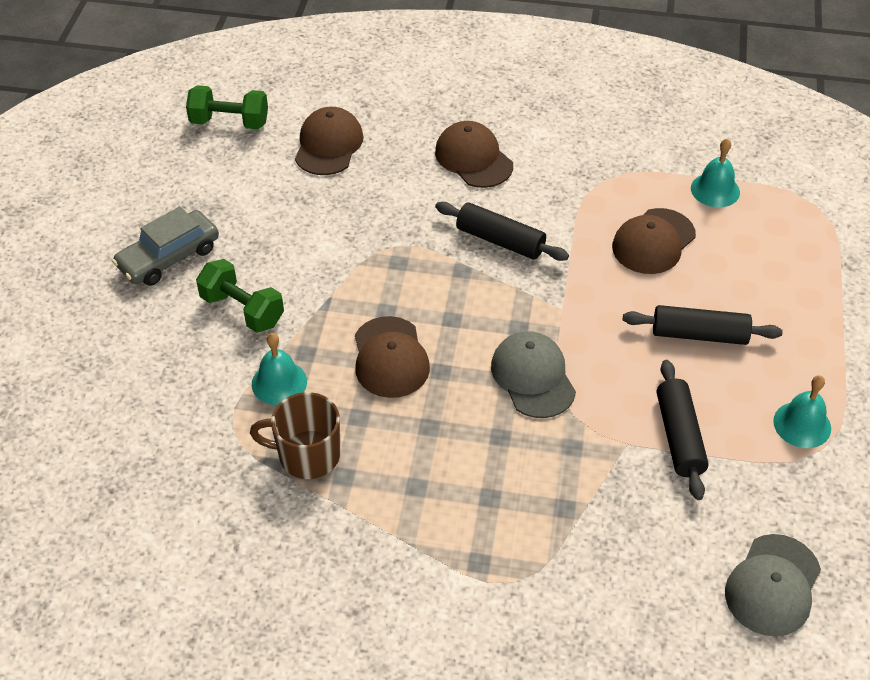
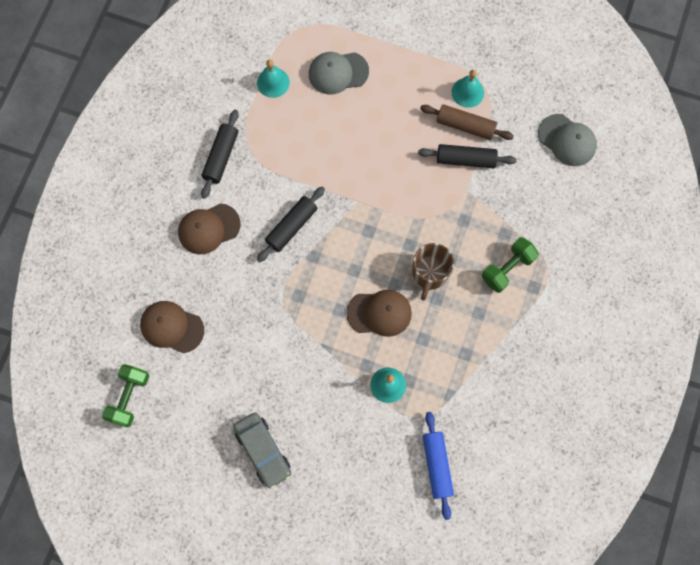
camera: 80 degrees left, 25 degrees up
green dumbbell [196,259,284,333] -> green dumbbell moved to [482,237,539,293]
brown mug [250,392,340,479] -> brown mug moved to [412,243,454,300]
grey cap [491,331,576,418] -> grey cap moved to [309,52,369,95]
brown cap [612,208,696,274] -> none
black rolling pin [623,305,783,345] -> black rolling pin moved to [201,110,239,199]
none -> brown rolling pin [420,104,514,140]
none -> blue rolling pin [423,412,454,520]

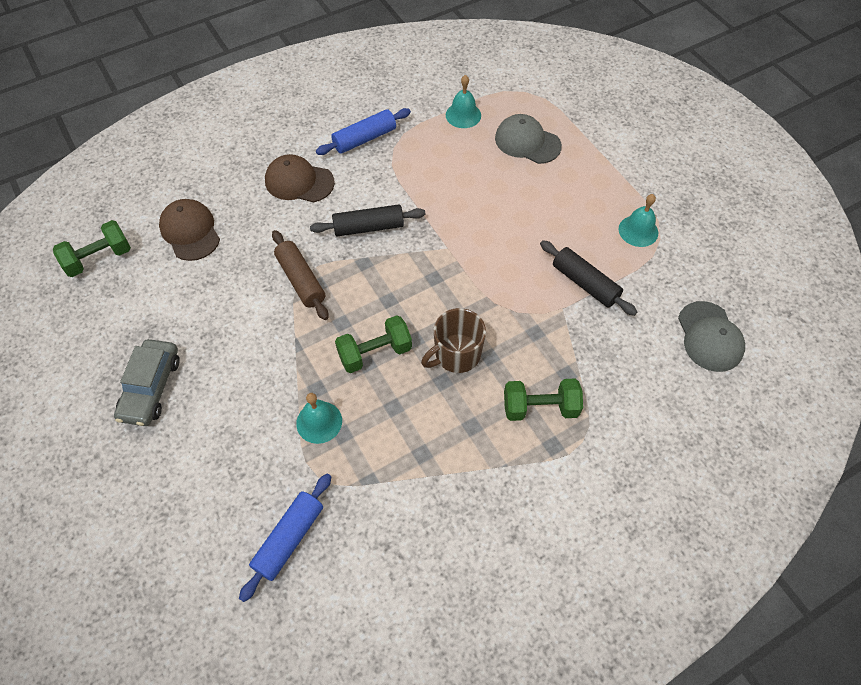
camera: 40 degrees right, 15 degrees down
black rolling pin [201,110,239,199] -> blue rolling pin [316,108,411,155]
brown cap [346,290,412,337] -> green dumbbell [335,315,412,373]
brown rolling pin [420,104,514,140] -> brown rolling pin moved to [272,230,328,320]

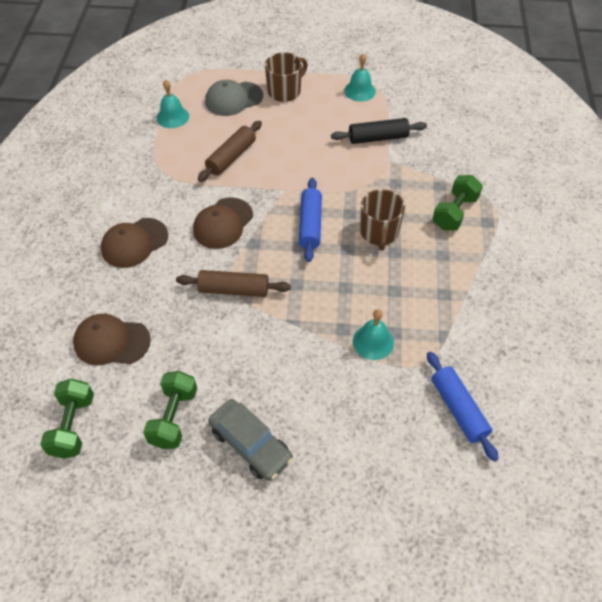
camera: 55 degrees left, 5 degrees down
black rolling pin [310,204,425,236] -> brown cap [193,197,253,249]
blue rolling pin [316,108,411,155] -> blue rolling pin moved to [299,178,322,262]
green dumbbell [335,315,412,373] -> green dumbbell moved to [143,371,197,449]
grey cap [678,301,745,372] -> none
none -> brown rolling pin [198,121,262,182]
none -> brown mug [265,52,308,102]

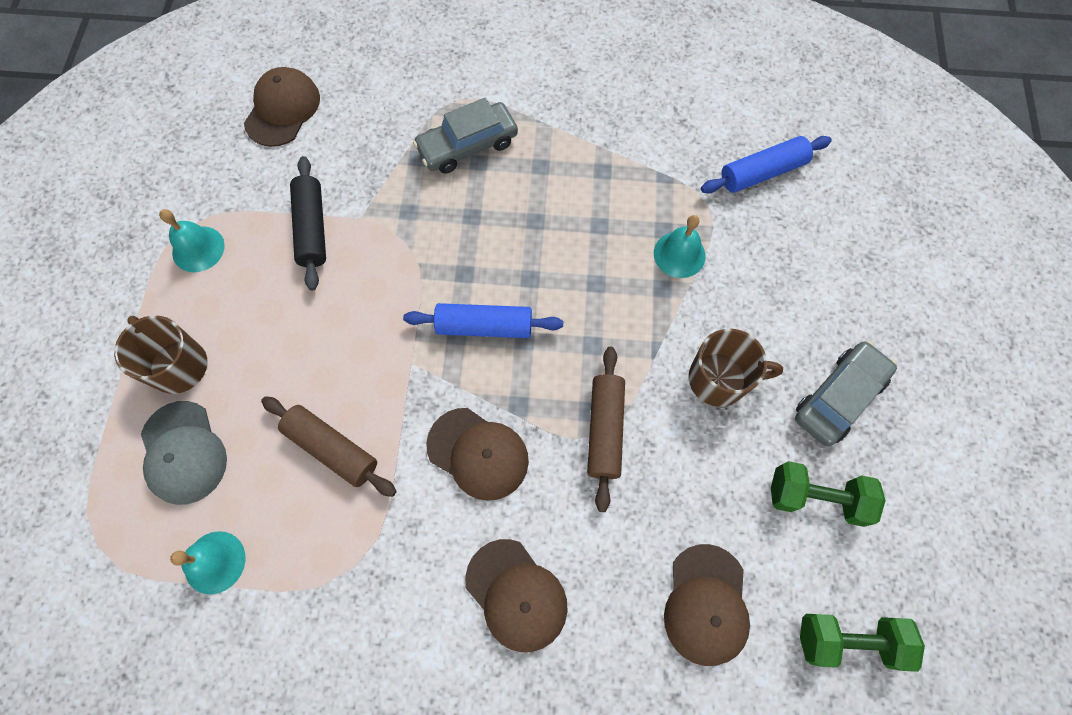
camera: 90 degrees left, 15 degrees up
brown mug [360,189,405,251] -> brown mug moved to [689,328,783,407]
green dumbbell [433,175,483,230] -> grey car [413,98,518,173]
none -> brown cap [244,67,320,147]

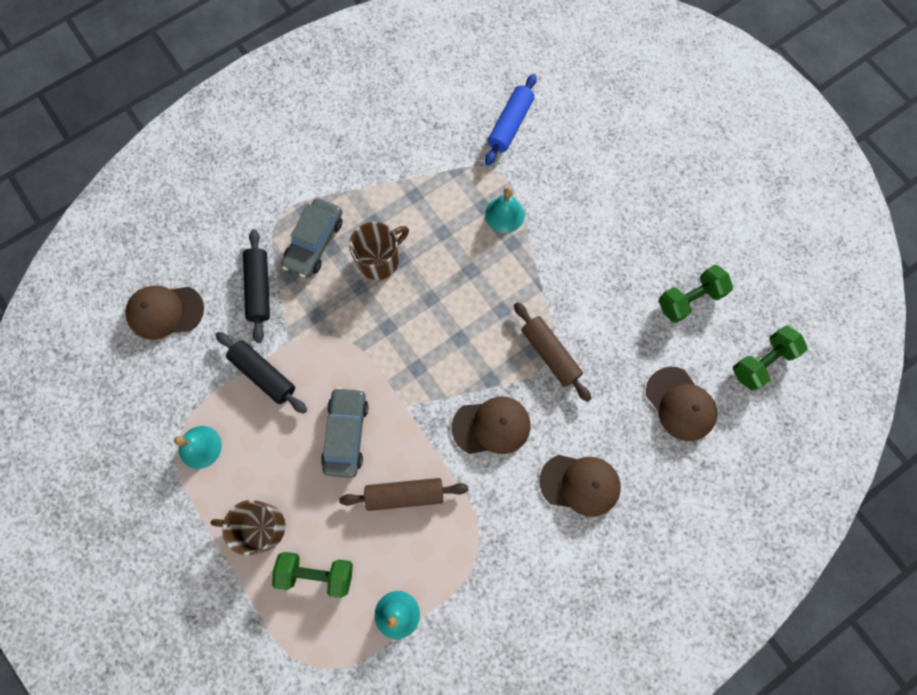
camera: 40 degrees left, 5 degrees up
grey cap [141,401,227,505] -> green dumbbell [272,552,353,598]
brown cap [244,67,320,147] -> brown cap turned 75 degrees counterclockwise [125,286,204,340]
blue rolling pin [403,303,563,338] -> none
brown mug [689,328,783,407] -> brown mug moved to [349,222,409,280]
grey car [795,341,897,446] -> grey car moved to [321,387,369,478]
none -> black rolling pin [243,229,270,343]

